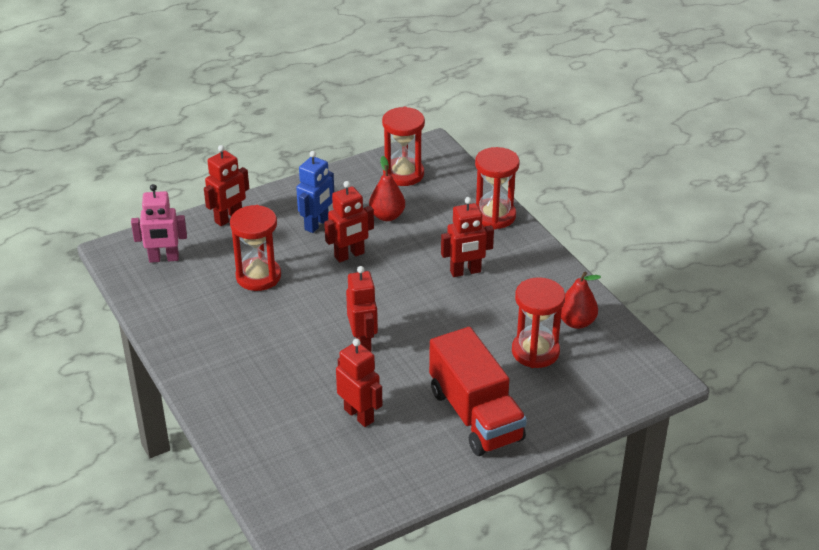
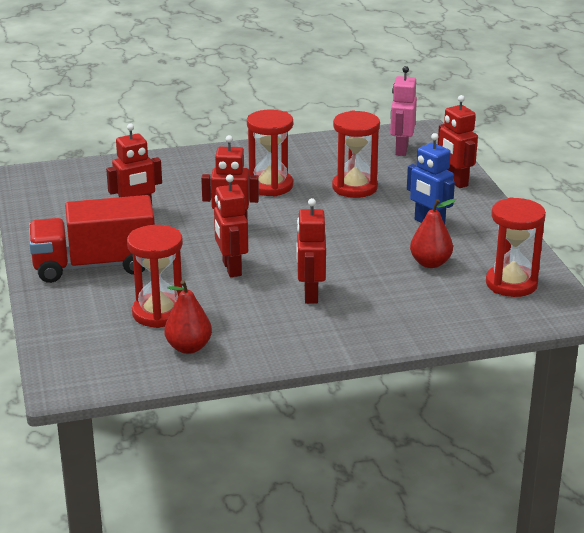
camera: 105 degrees right, 10 degrees down
red robot [324,181,374,262] -> red robot moved to [214,174,248,277]
red hourglass [475,147,520,229] -> red hourglass moved to [247,109,293,196]

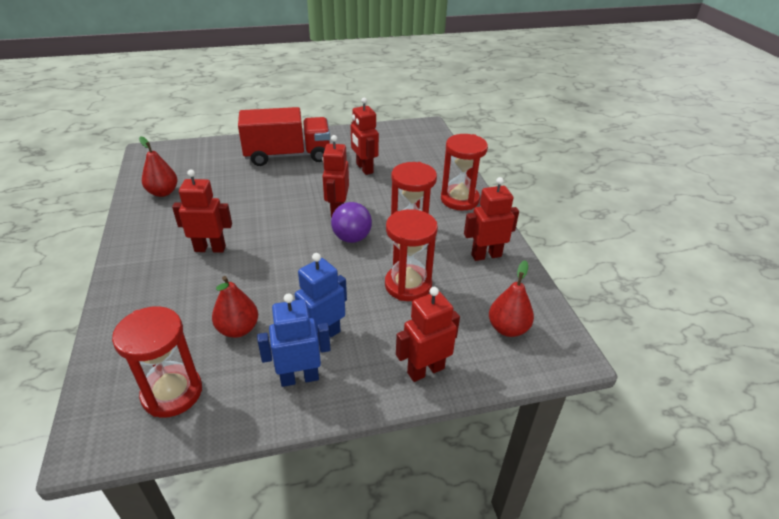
camera: 90 degrees right, 10 degrees up
red truck [29,195,155,283] -> red truck turned 90 degrees clockwise [238,107,330,166]
red hourglass [127,225,183,328] -> red hourglass moved to [441,134,488,211]
red robot [214,174,248,277] -> red robot moved to [464,177,519,261]
pink robot [390,66,417,156] -> red pear [489,260,534,337]
none -> blue robot [257,293,331,387]
none -> purple ball [331,202,372,243]

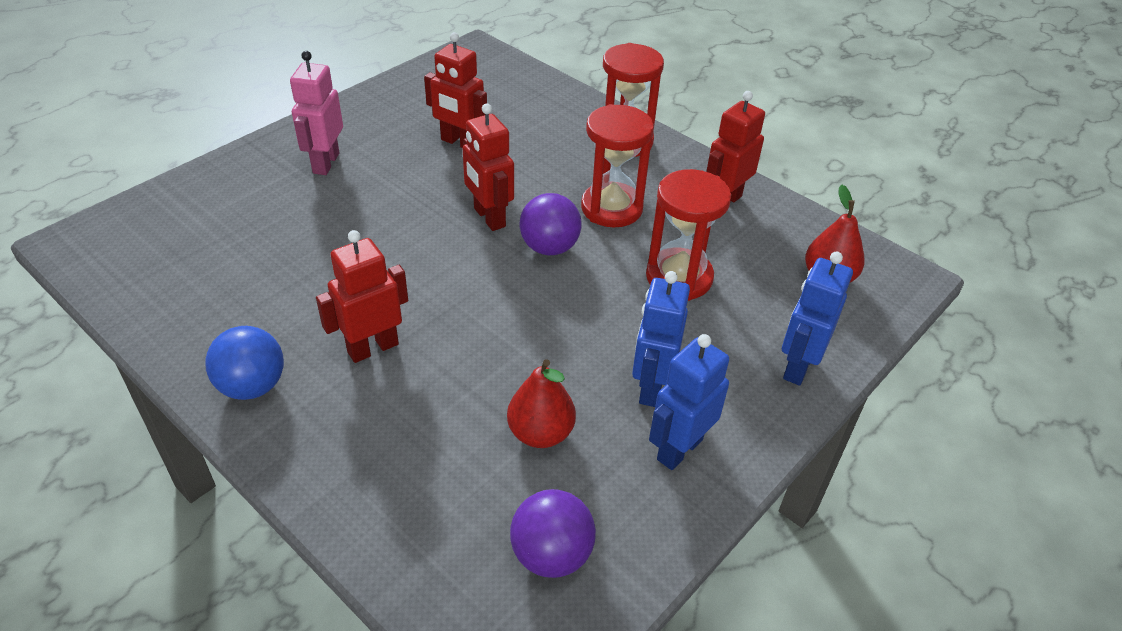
camera: 35 degrees left, 5 degrees up
red hourglass [112,307,202,418] -> purple ball [510,489,596,578]
red pear [139,136,178,197] -> none
red truck [238,107,330,166] -> pink robot [290,51,343,175]
red robot [396,287,460,382] -> blue robot [782,252,853,385]
none -> blue ball [205,326,284,400]

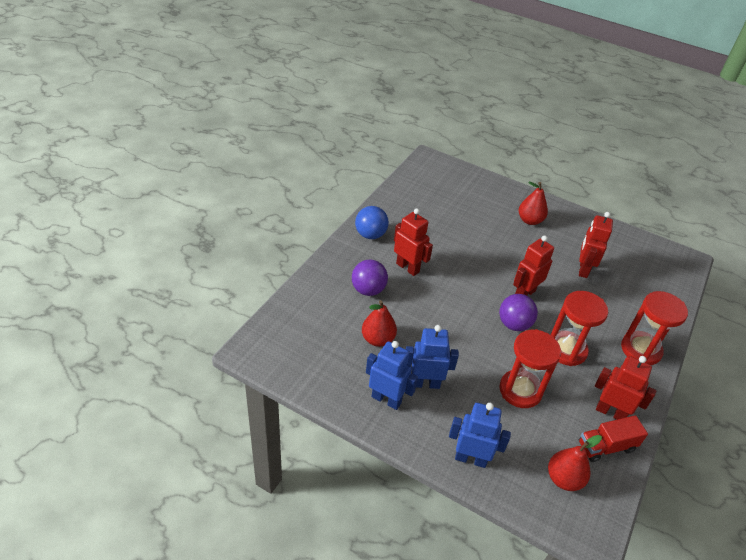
camera: 75 degrees right, 0 degrees up
pink robot [290,51,343,175] -> red pear [519,182,548,225]
purple ball [510,489,596,578] -> purple ball moved to [352,260,388,296]
none -> red truck [579,415,648,462]

